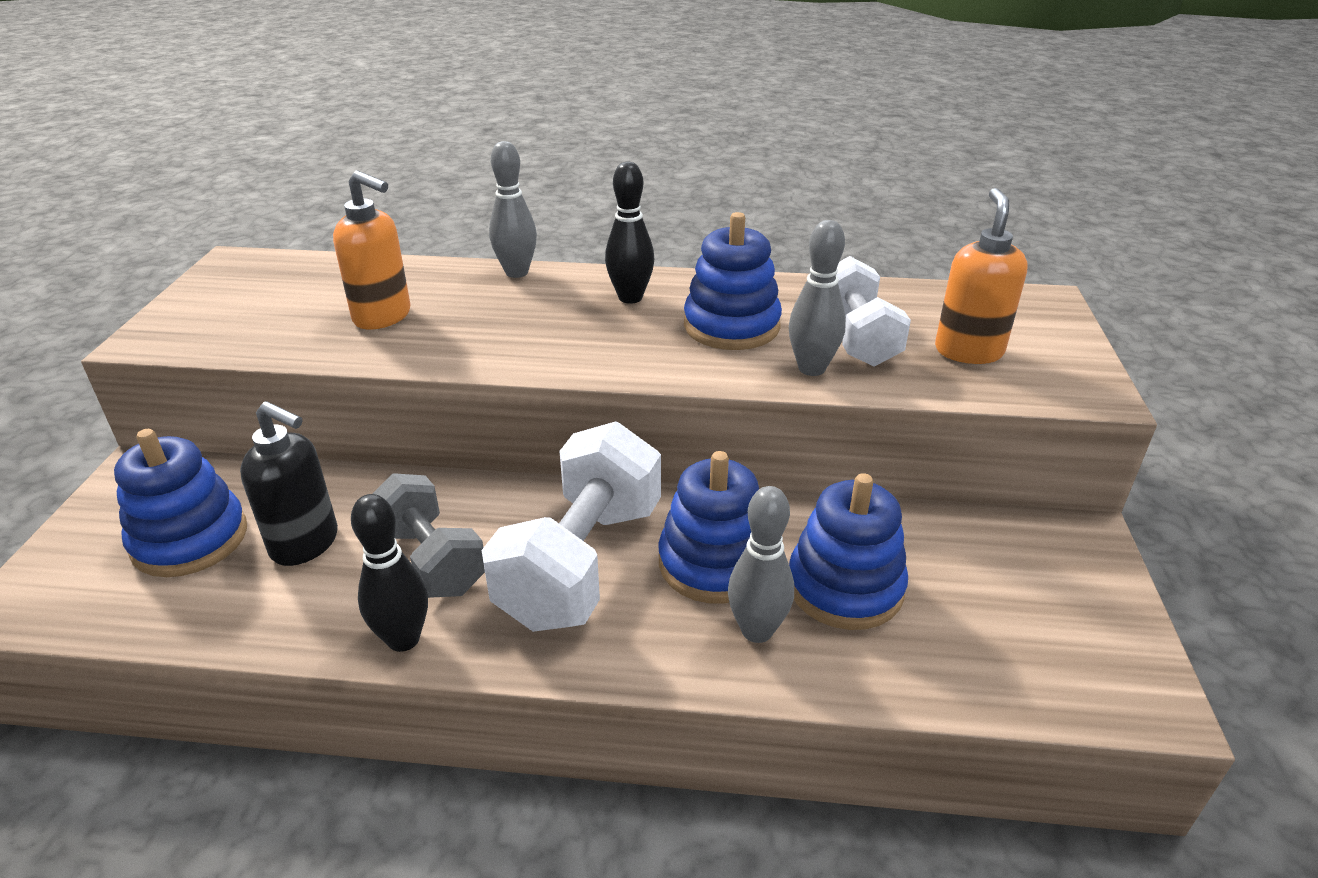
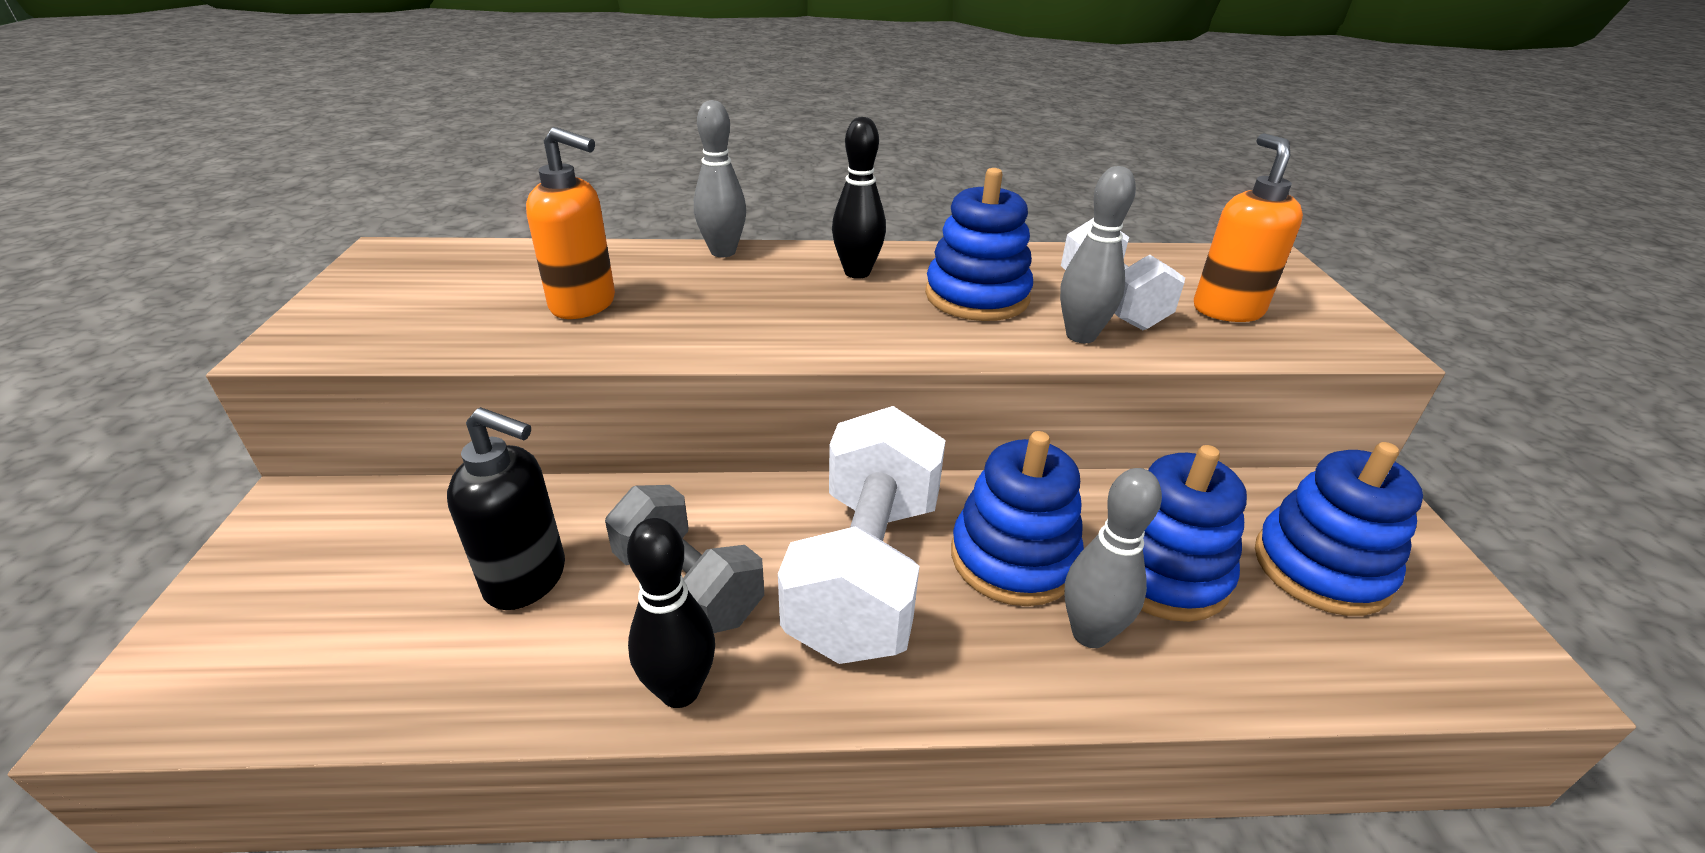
camera: 10 degrees left, 0 degrees up
blue stacking toy [114,429,247,577] -> blue stacking toy moved to [1255,442,1423,616]

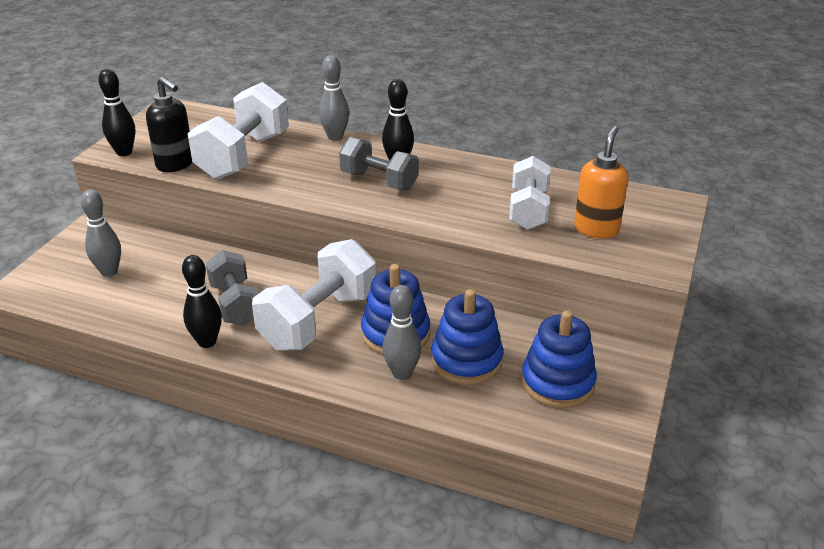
camera: 25 degrees right, 0 degrees up
black soap dispenser [447,407,565,610] -> black soap dispenser moved to [146,76,192,172]
orange soap dispenser [526,127,615,319] -> white dumbbell [188,82,289,180]
blue stacking toy [925,168,1033,321] -> none
grey bowling pin [1060,166,1136,343] -> grey bowling pin moved to [81,189,121,277]
none -> black bowling pin [98,69,135,156]
none -> grey dumbbell [339,137,419,191]

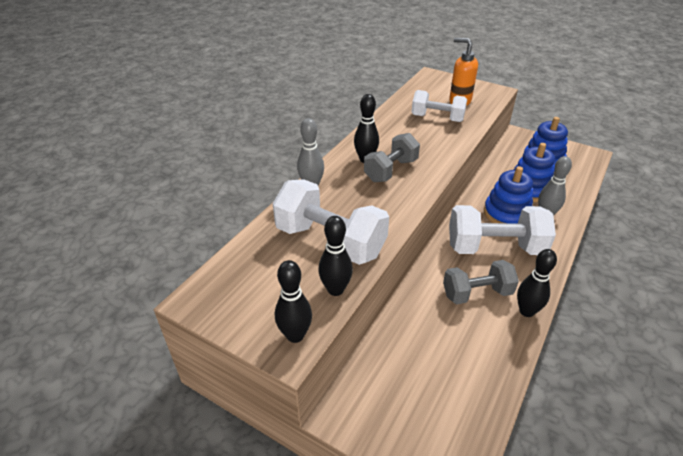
camera: 80 degrees left, 5 degrees up
grey bowling pin [81,189,121,277] -> none
black soap dispenser [146,76,192,172] -> black bowling pin [318,216,353,296]
white dumbbell [252,239,376,351] -> white dumbbell turned 45 degrees counterclockwise [449,205,556,255]

